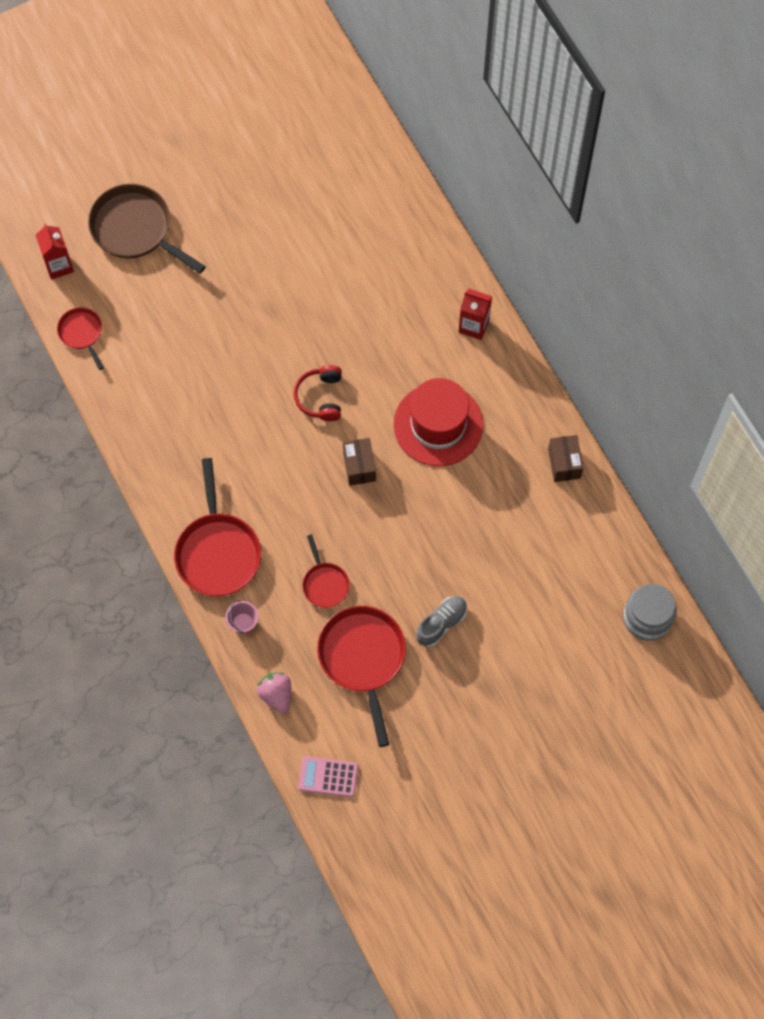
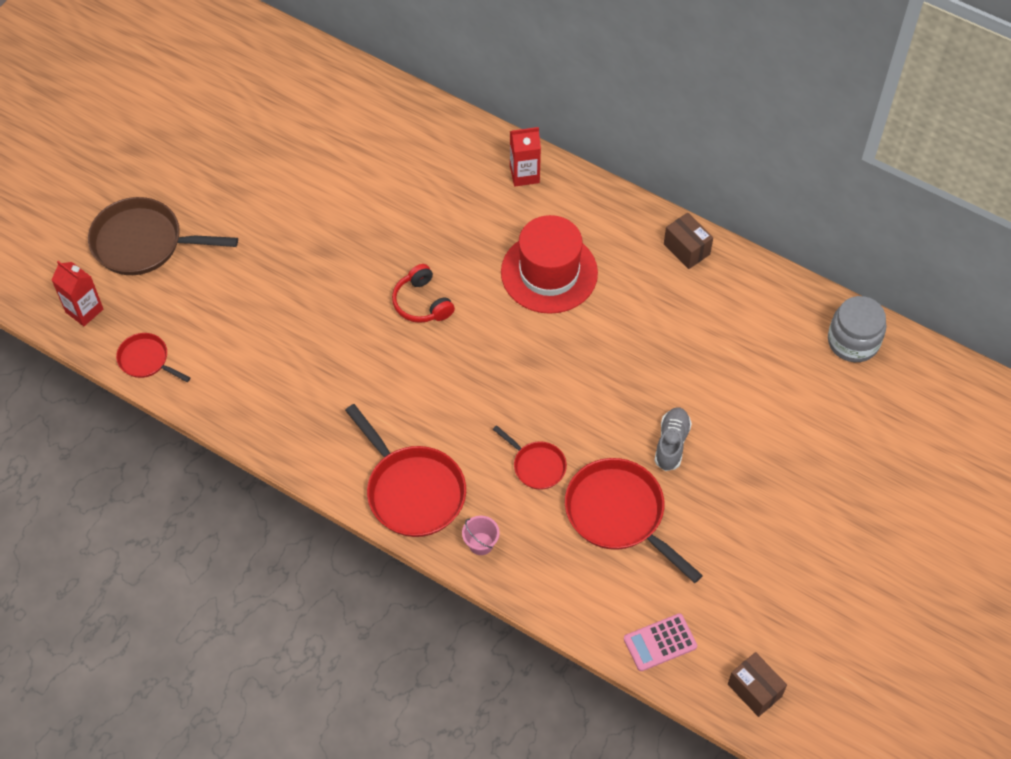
camera: 30 degrees left, 10 degrees down
pink strawberry [257,673,291,714] -> none
brown box [343,438,376,486] -> brown box moved to [728,652,787,717]

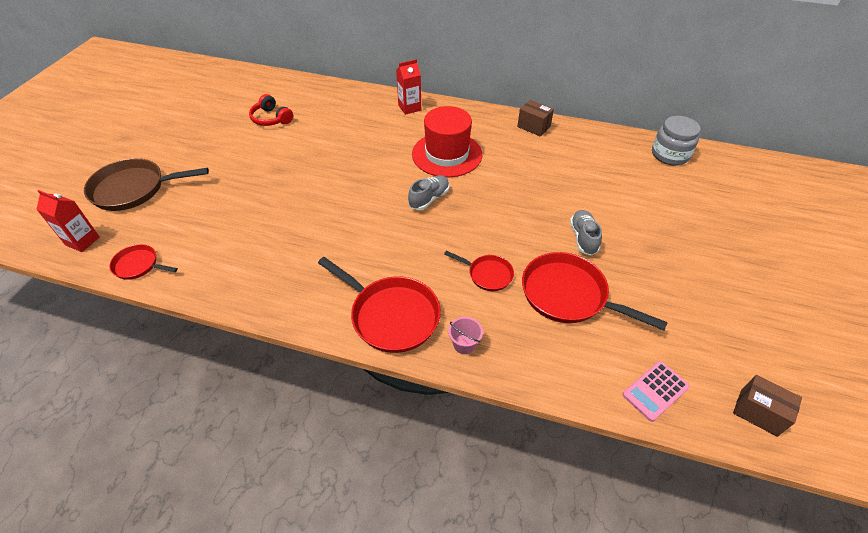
camera: 15 degrees left, 10 degrees down
red headphones [392,264,455,323] -> red headphones moved to [249,94,293,126]
none -> grey shoe [408,175,449,210]

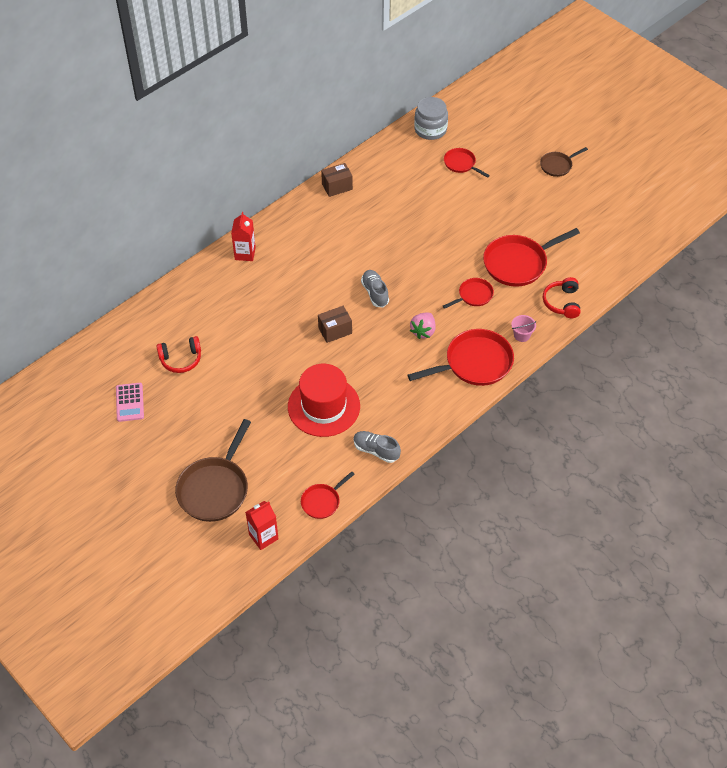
camera: 60 degrees left, 5 degrees up
red hat [412,106,482,177] -> red hat moved to [288,364,360,437]
grey shoe [570,210,602,256] -> grey shoe moved to [354,431,401,463]
pink calculator [622,361,690,422] -> pink calculator moved to [116,383,144,422]
brown box [733,375,802,437] -> brown box moved to [318,306,352,343]
none -> pink strawberry [410,312,435,339]
none -> red pan [444,148,490,178]
none -> brown pan [540,147,588,177]
none -> red headphones [543,277,581,318]

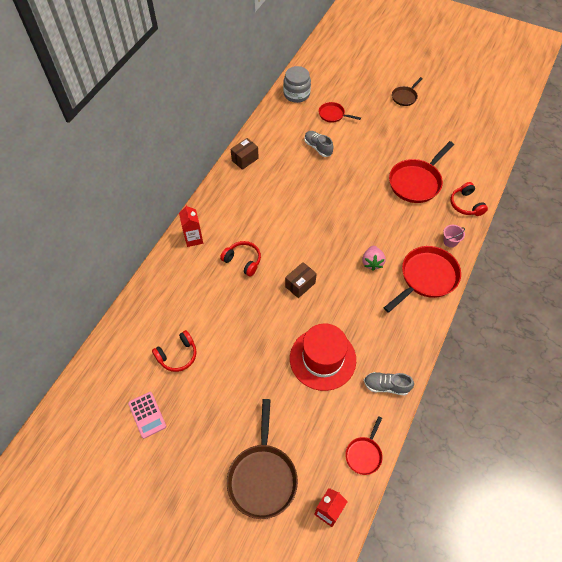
camera: 20 degrees left, 5 degrees up
grey shoe [361,270,389,307] -> grey shoe moved to [304,131,334,157]
red pan [443,278,494,309] -> none
none -> red headphones [220,241,261,276]

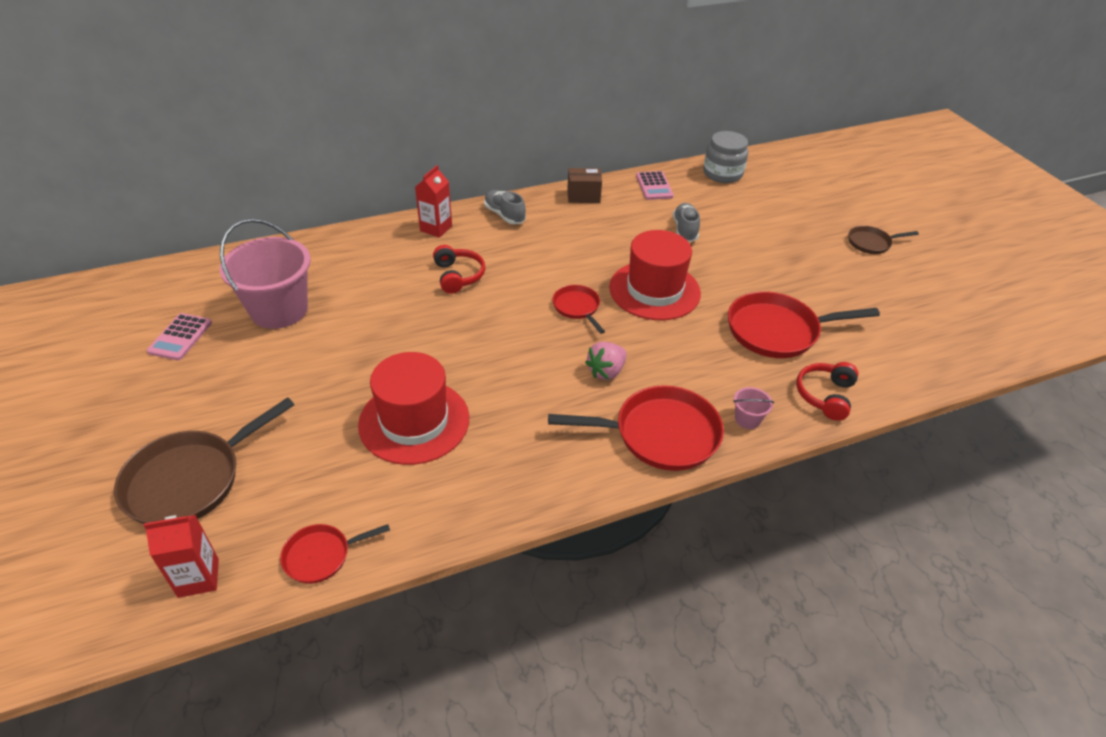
camera: 40 degrees right, 15 degrees down
red headphones [152,330,197,372] -> pink bucket [220,219,311,329]
brown box [285,262,317,298] -> none
red pan [319,102,361,123] -> red pan moved to [552,285,605,334]
grey shoe [364,372,414,395] -> grey shoe moved to [484,190,526,224]
none -> red hat [609,230,701,320]
none -> pink calculator [636,171,674,200]

